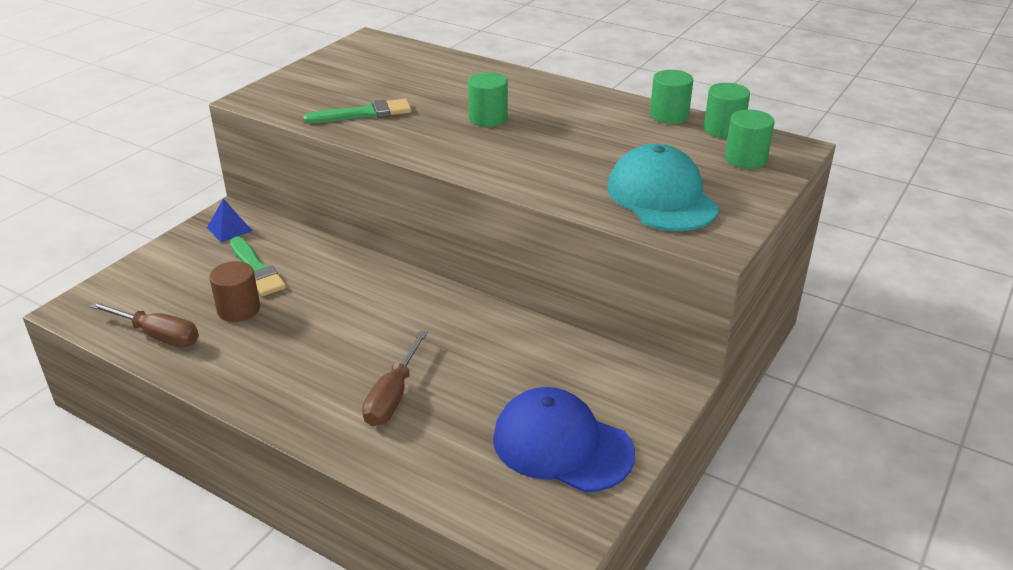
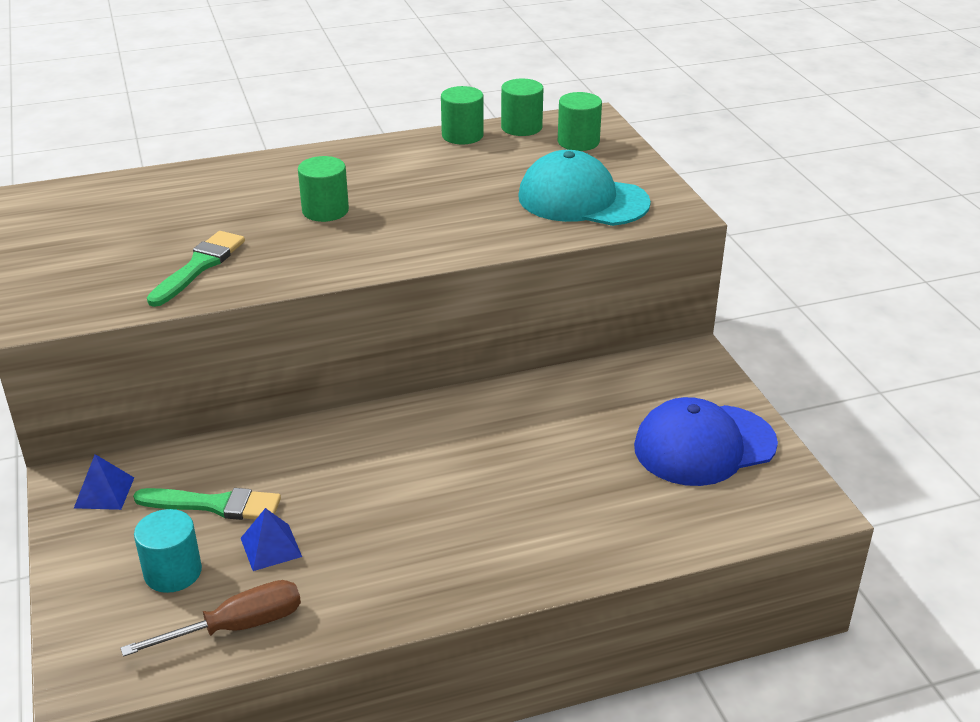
camera: 50 degrees left, 0 degrees up
brown cylinder [209,261,260,322] -> blue pyramid [241,508,302,571]
brown screwdriver [362,330,428,426] -> none
none -> turquoise cylinder [134,509,202,593]

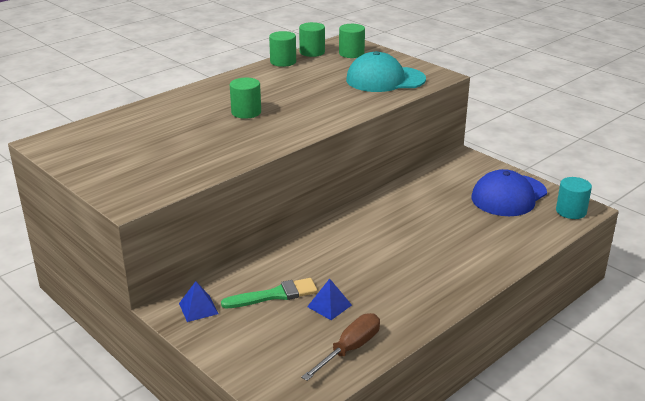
camera: 25 degrees left, 5 degrees down
turquoise cylinder [134,509,202,593] -> turquoise cylinder moved to [556,177,592,219]
green brush [147,231,245,307] -> none

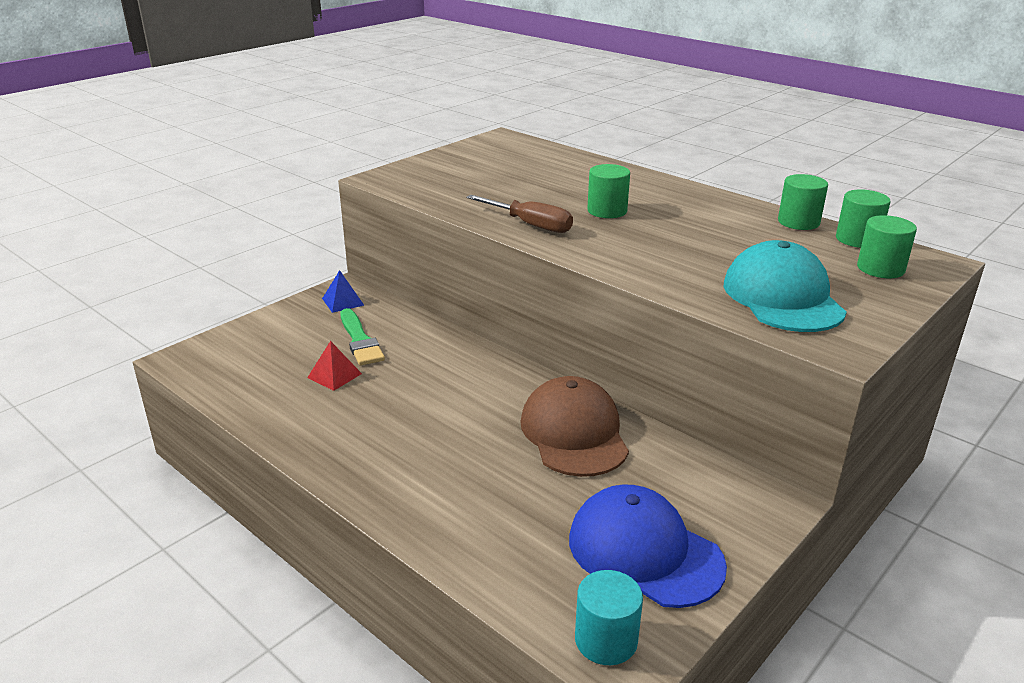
camera: 85 degrees right, 0 degrees up
brown screwdriver [301,313,380,381] -> brown screwdriver moved to [467,195,573,233]
blue pyramid [307,279,352,320] -> red pyramid [307,341,362,391]
none -> brown cap [520,376,629,477]

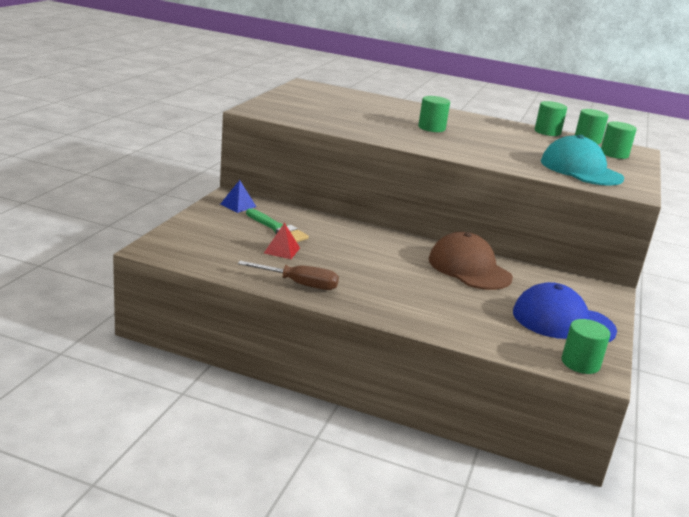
camera: 25 degrees left, 5 degrees down
brown screwdriver [467,195,573,233] -> brown screwdriver moved to [238,261,339,290]
turquoise cylinder [575,570,643,665] -> green cylinder [562,319,610,374]

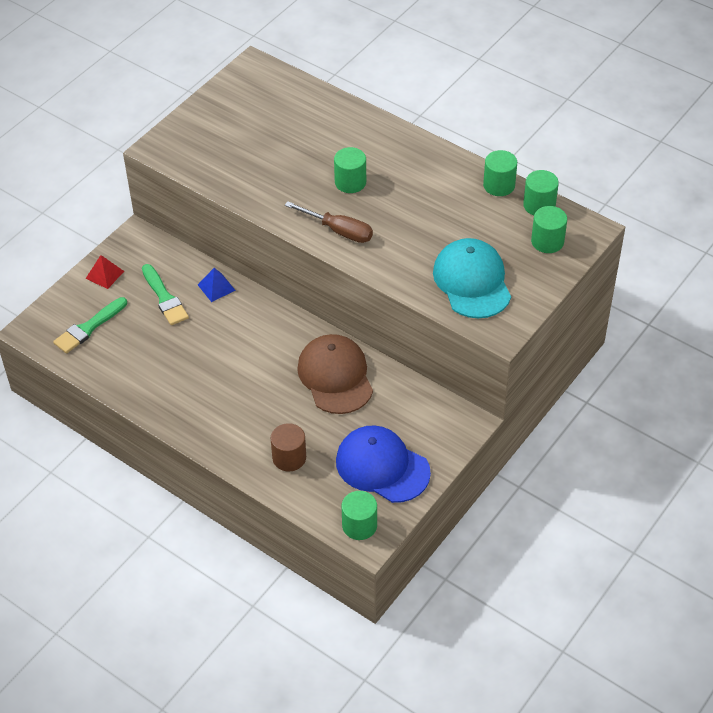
camera: 20 degrees right, 25 degrees up
blue pyramid [220,180,256,213] -> blue pyramid moved to [198,268,236,302]
brown screwdriver [238,261,339,290] -> brown screwdriver moved to [285,201,373,243]
red pyramid [264,223,300,259] -> red pyramid moved to [86,255,124,289]
none -> green brush [53,297,127,353]
none -> brown cylinder [271,423,306,471]

